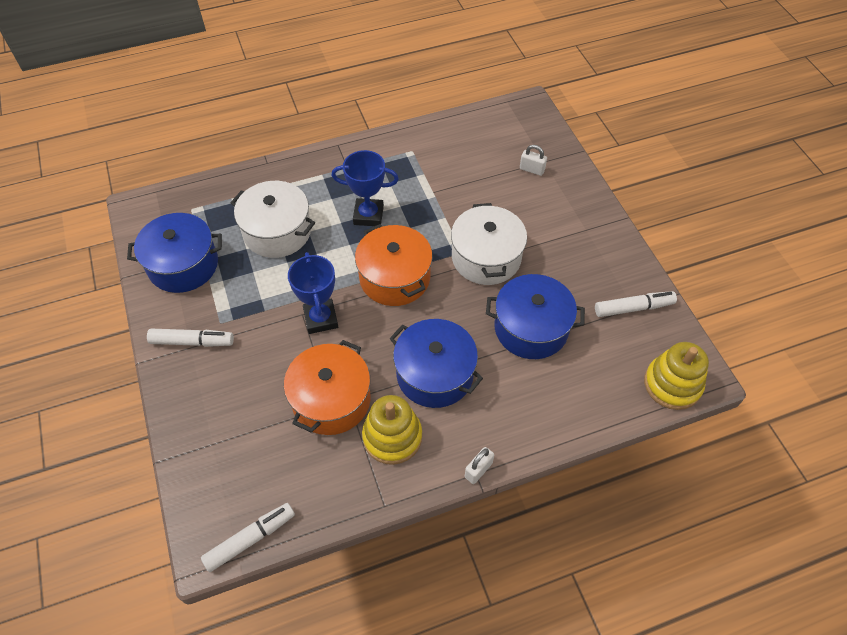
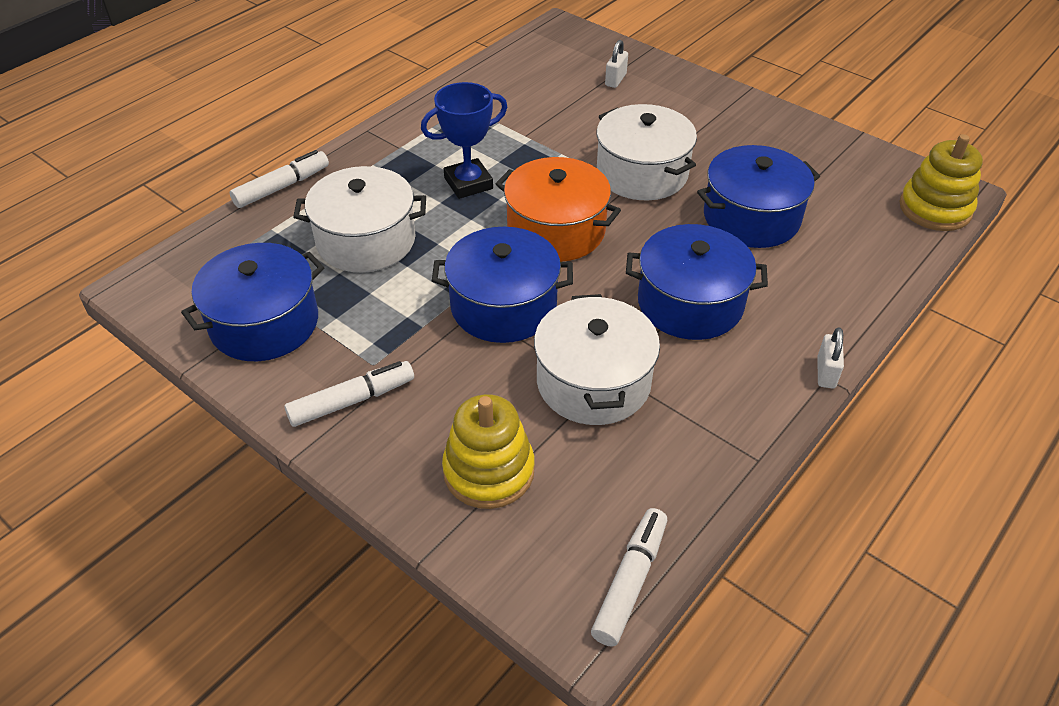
camera: 30 degrees left, 10 degrees down
orange pot [284,340,371,435] -> white pot [534,294,660,425]
blue trophy [288,252,338,334] -> blue pot [432,227,573,343]
yellow stacking toy [362,395,422,465] -> yellow stacking toy moved to [442,394,535,509]
white padlock [520,145,547,176] -> white padlock turned 60 degrees counterclockwise [605,40,628,88]
white marker [595,291,677,317] -> white marker moved to [230,150,329,208]

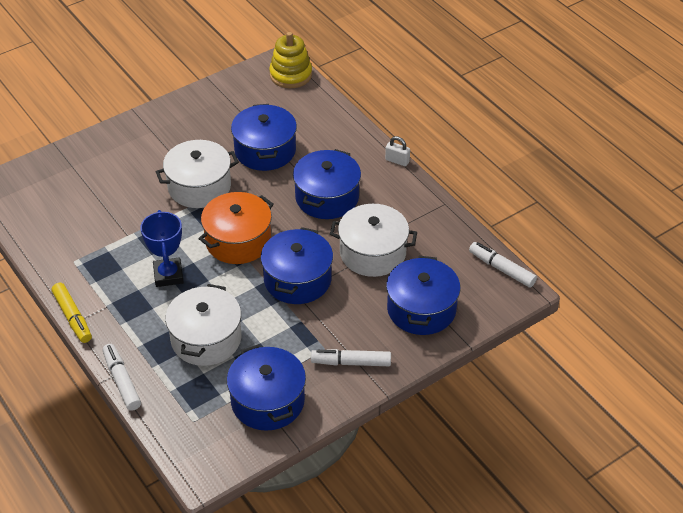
camera: 75 degrees left, 0 degrees up
white marker [284,361,414,427] -> white marker turned 75 degrees counterclockwise [311,349,391,366]
yellow stacking toy [442,394,535,509] -> blue pot [386,256,460,335]
white padlock [605,40,628,88] -> none
none -> yellow marker [52,283,92,343]

